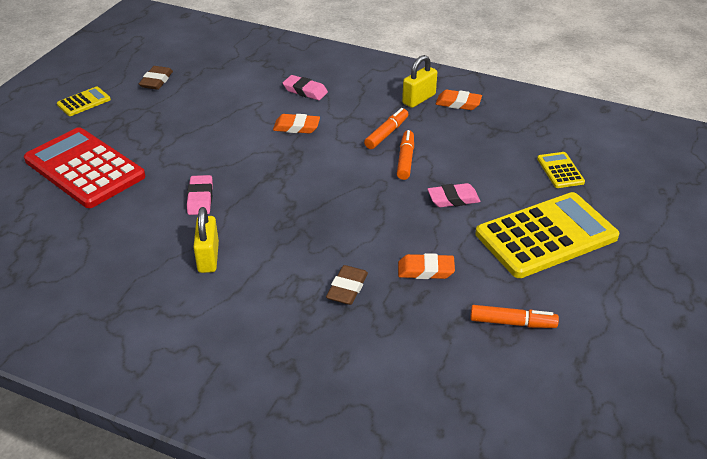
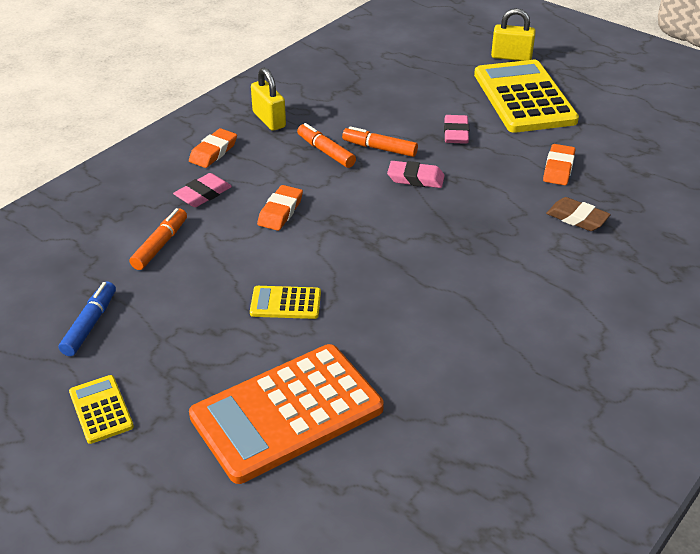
camera: 75 degrees left, 0 degrees up
red calculator [24,127,145,208] -> orange calculator [189,344,384,484]
brown eraser [139,66,173,90] -> blue marker [58,281,116,356]
pink eraser [187,175,213,215] -> pink eraser moved to [387,161,445,188]
yellow padlock [193,207,219,273] -> yellow padlock moved to [491,8,536,61]
orange eraser [436,90,482,110] -> orange eraser moved to [189,128,237,168]
orange marker [470,305,559,328] -> orange marker moved to [129,208,187,270]
yellow calculator [537,152,585,188] -> yellow calculator moved to [250,286,321,319]

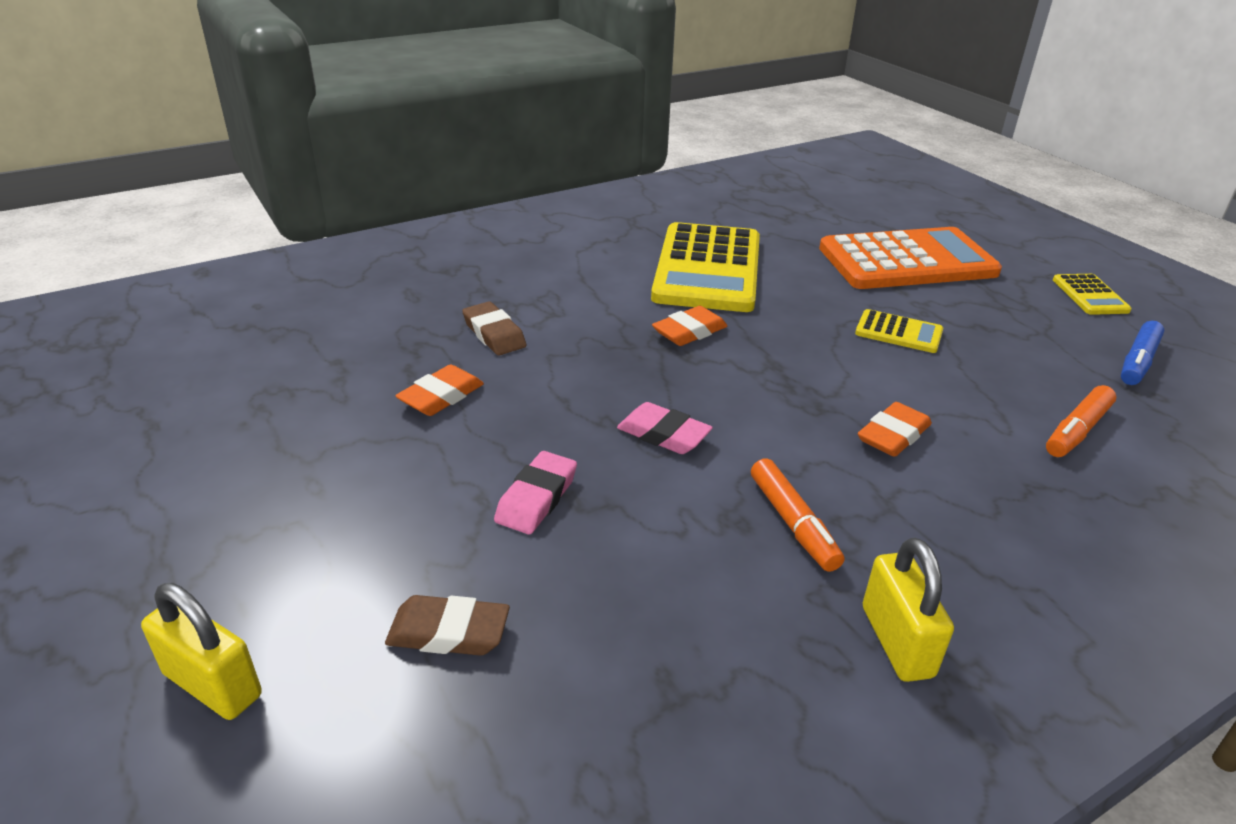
camera: 160 degrees left, 5 degrees down
pink eraser [173,173,232,207] -> none
orange eraser [189,128,237,168] -> orange eraser moved to [652,306,727,346]
orange marker [342,126,418,157] -> none
yellow calculator [474,60,579,133] -> yellow calculator moved to [651,222,760,312]
none -> brown eraser [385,595,510,656]

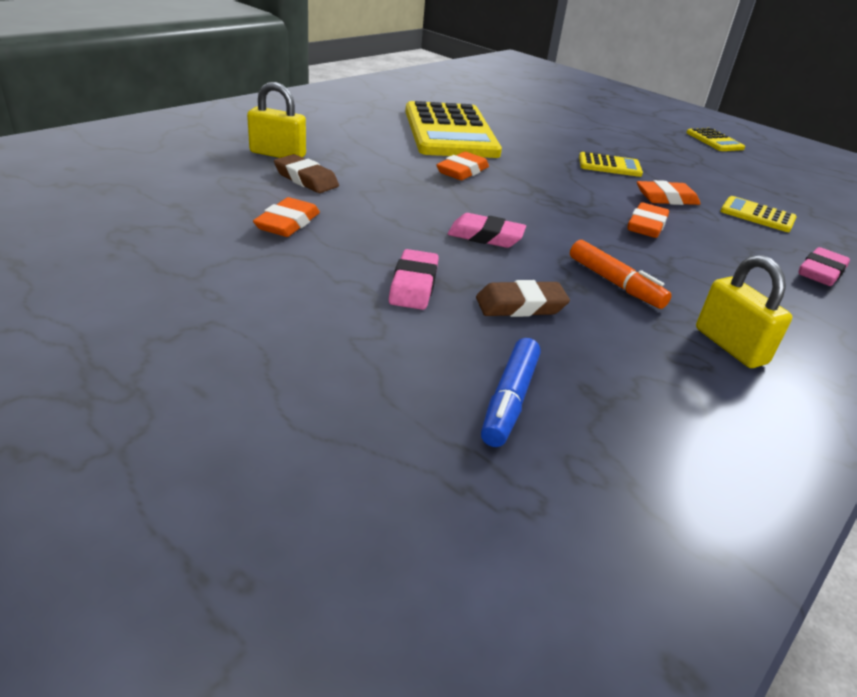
camera: 20 degrees left, 0 degrees up
yellow padlock [141,583,262,720] -> yellow padlock moved to [247,82,306,158]
brown eraser [385,595,510,656] -> brown eraser moved to [476,280,570,317]
orange calculator [819,227,1002,289] -> none
orange marker [1046,385,1116,457] -> yellow calculator [721,196,797,232]
blue marker [1121,321,1164,385] -> blue marker moved to [481,338,541,447]
none -> orange eraser [637,180,701,205]
none -> pink eraser [799,247,850,286]

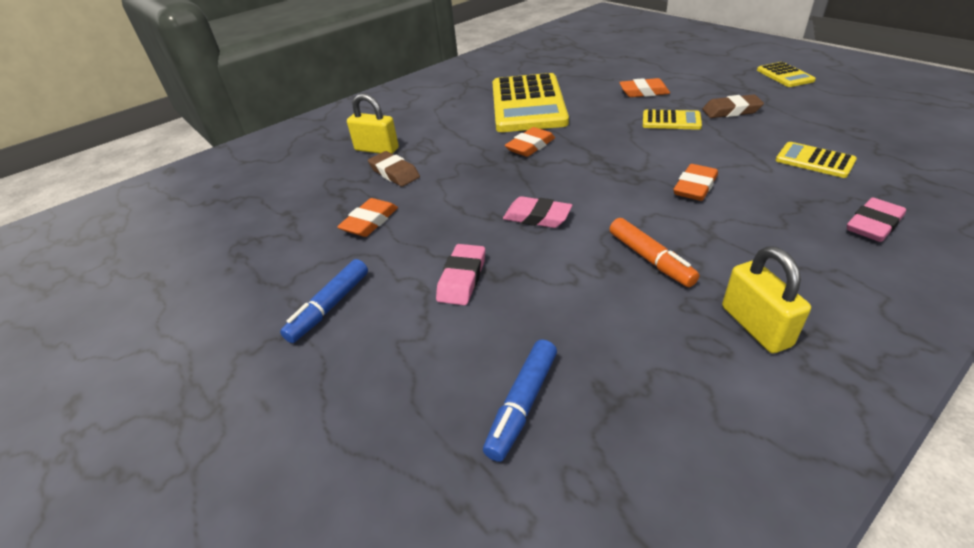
camera: 15 degrees right, 5 degrees up
brown eraser [476,280,570,317] -> brown eraser moved to [702,94,764,118]
orange eraser [637,180,701,205] -> orange eraser moved to [619,78,670,97]
none -> blue marker [280,259,368,343]

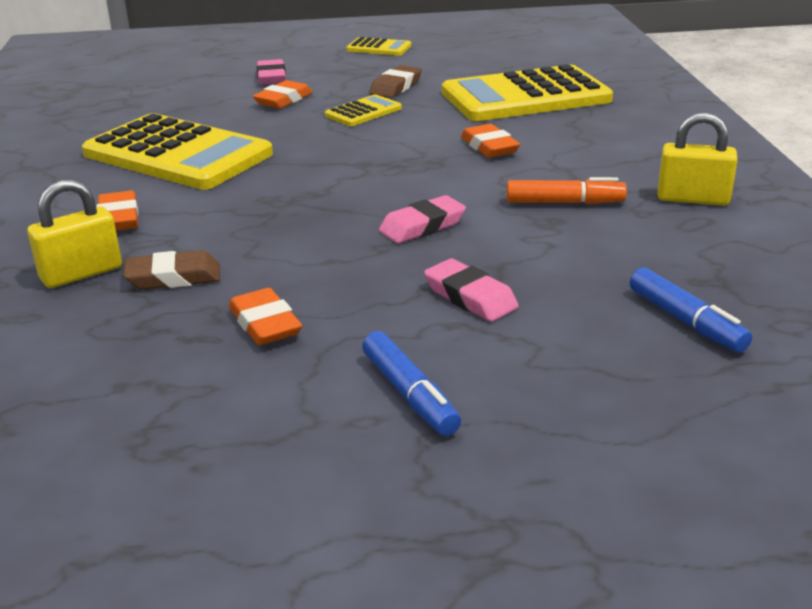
camera: 60 degrees left, 10 degrees down
orange eraser [505,127,555,157] -> orange eraser moved to [96,191,139,231]
yellow calculator [776,142,857,178] -> yellow calculator [442,64,613,121], size x2.24
pink eraser [847,198,906,242] -> pink eraser moved to [257,59,286,85]

